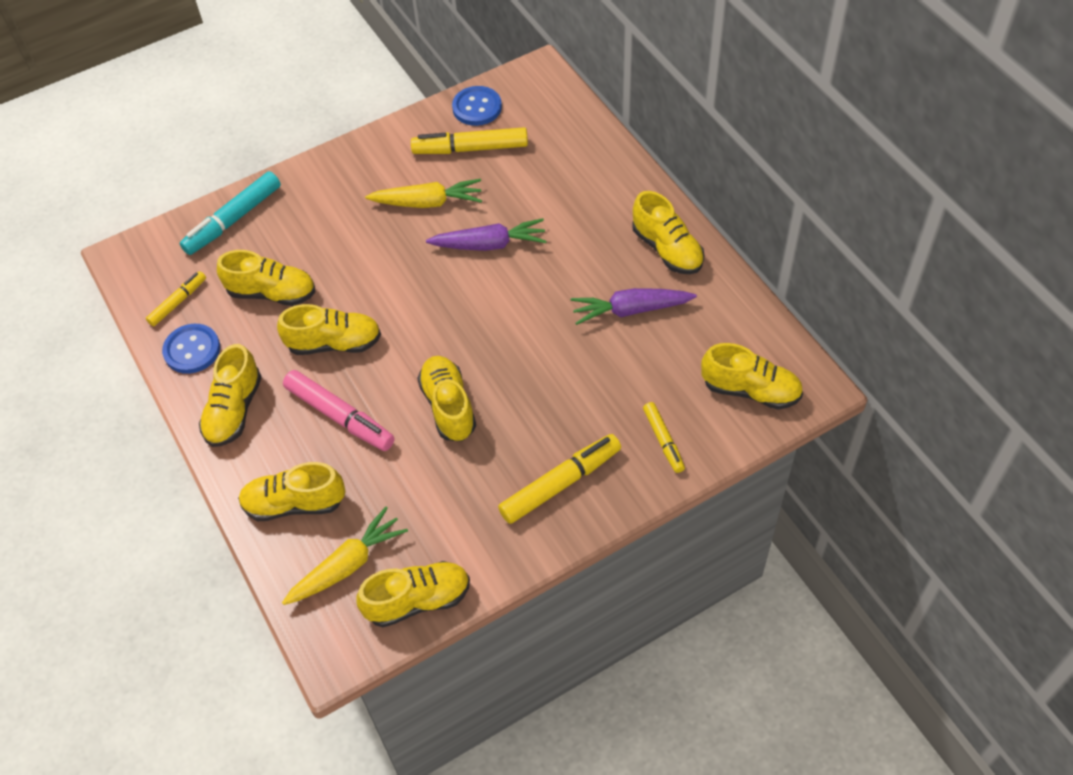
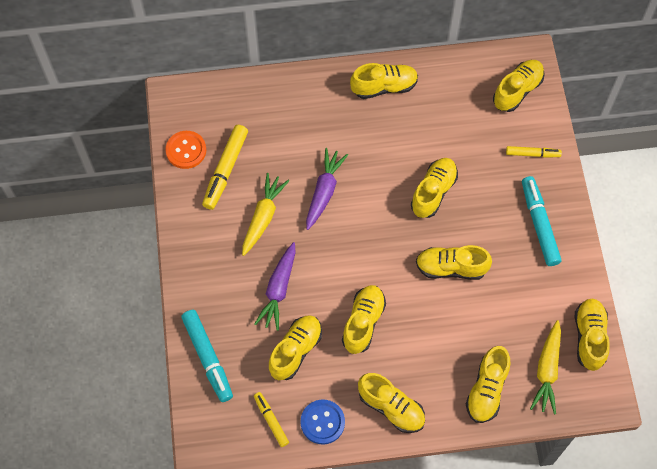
camera: 70 degrees left, 10 degrees up
yellow carrot [282,507,408,605] -> yellow carrot turned 150 degrees counterclockwise [530,320,561,415]
pink marker [283,370,395,451] -> none
blue button [452,86,502,126] -> orange button [165,131,206,169]
yellow marker [498,434,621,524] -> turquoise marker [522,176,561,266]
purple carrot [571,288,697,325] -> purple carrot moved to [254,242,296,331]
none -> yellow shoe [411,158,458,218]

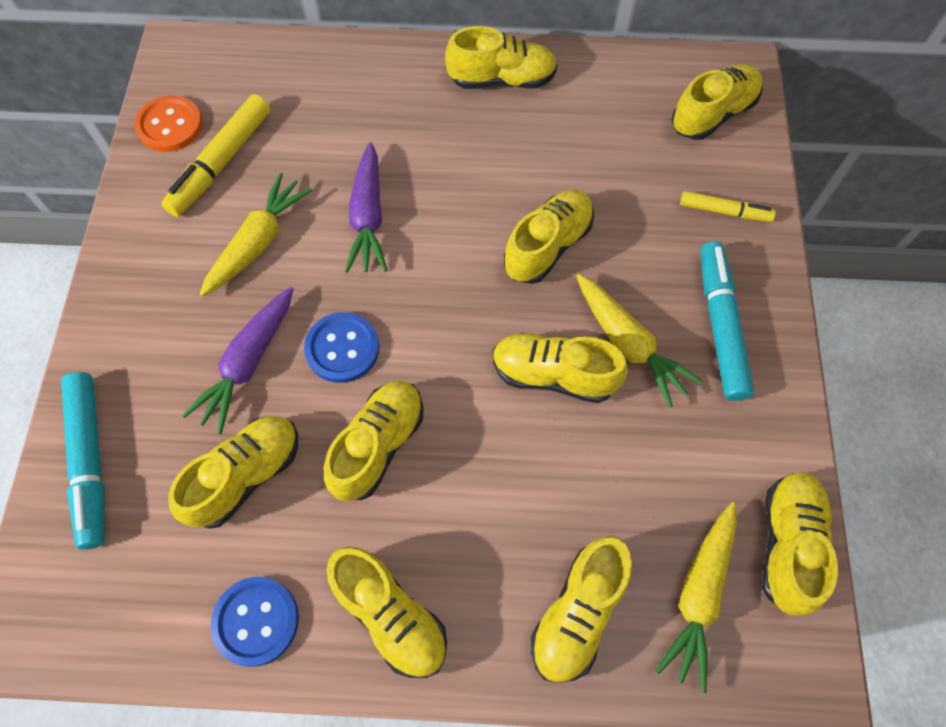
camera: 10 degrees right, 0 degrees up
yellow marker [254,392,289,447] -> none
purple carrot [306,148,348,230] -> purple carrot turned 150 degrees clockwise [345,142,387,273]
none -> blue button [304,312,379,383]
none -> yellow carrot [576,274,703,407]

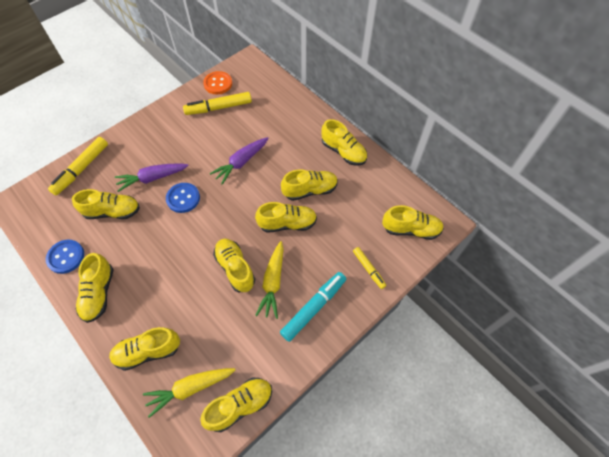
camera: 45 degrees right, 5 degrees down
turquoise marker [61,372,105,550] -> yellow marker [48,137,108,195]
yellow carrot [200,173,313,297] -> none
yellow shoe [324,380,424,502] -> yellow shoe moved to [281,170,338,201]

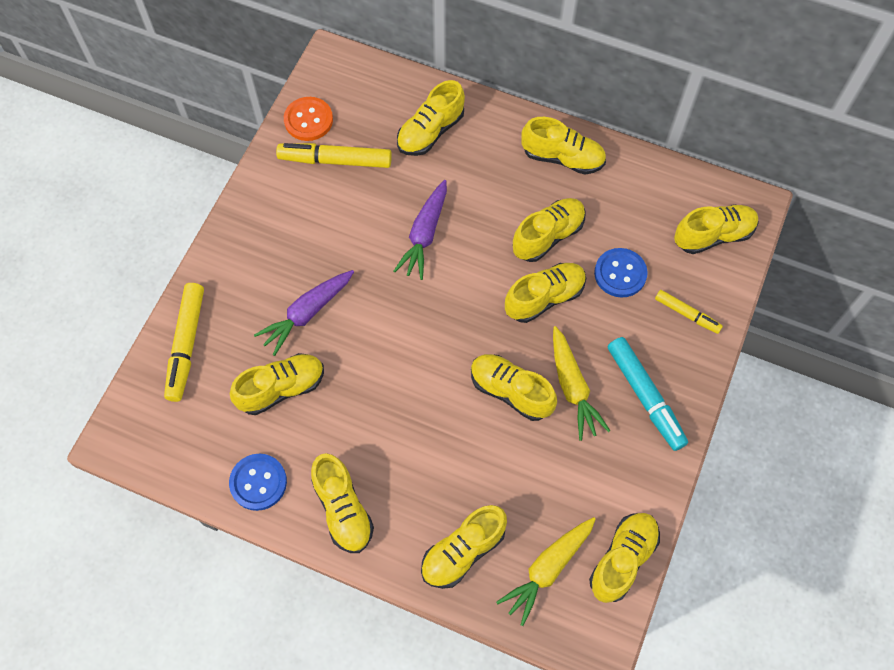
camera: 25 degrees left, 5 degrees up
blue button [166,183,200,213] -> blue button moved to [594,248,648,298]
yellow marker [183,92,252,115] -> yellow marker turned 45 degrees clockwise [276,143,392,168]
turquoise marker [280,272,346,342] -> turquoise marker turned 135 degrees clockwise [608,337,688,451]
none -> yellow shoe [397,80,465,156]

